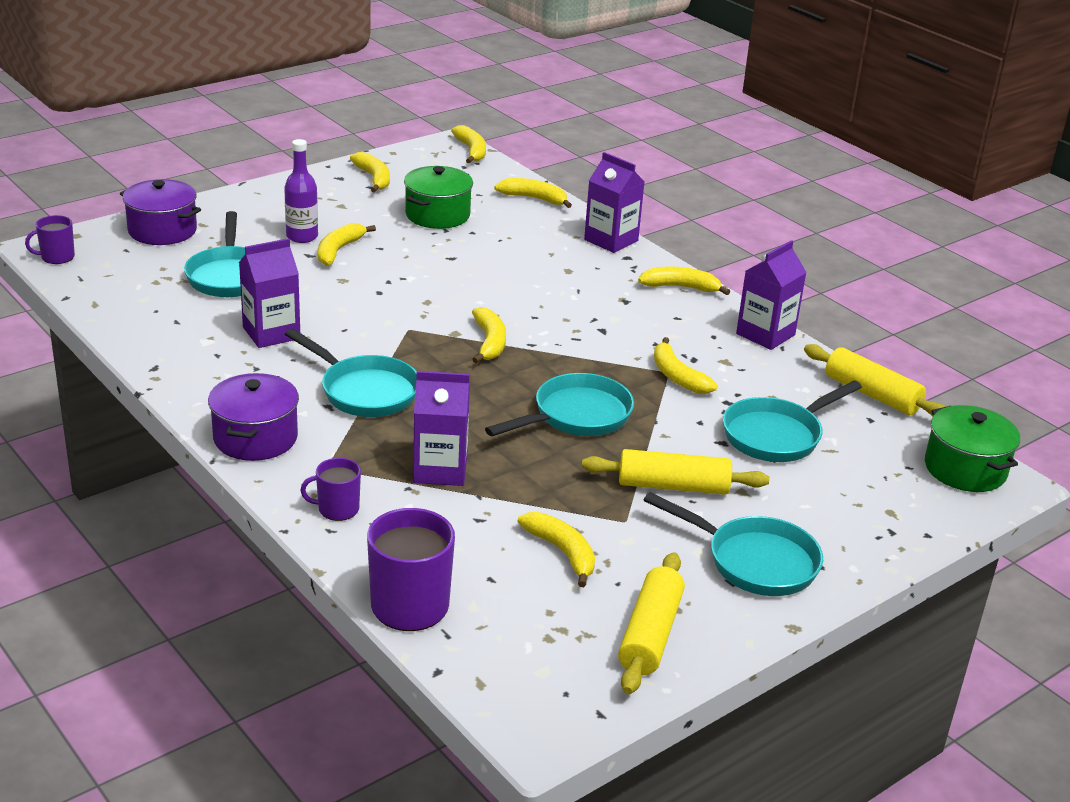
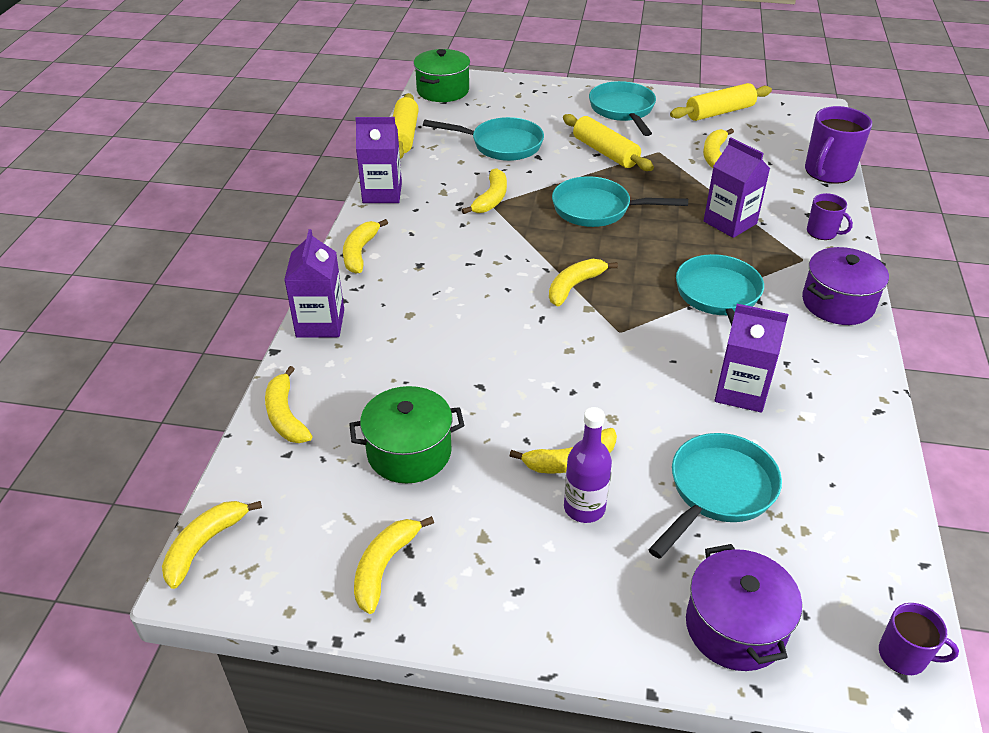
camera: 130 degrees left, 10 degrees up
yellow banana [638,267,730,295] -> yellow banana turned 45 degrees clockwise [343,219,388,273]

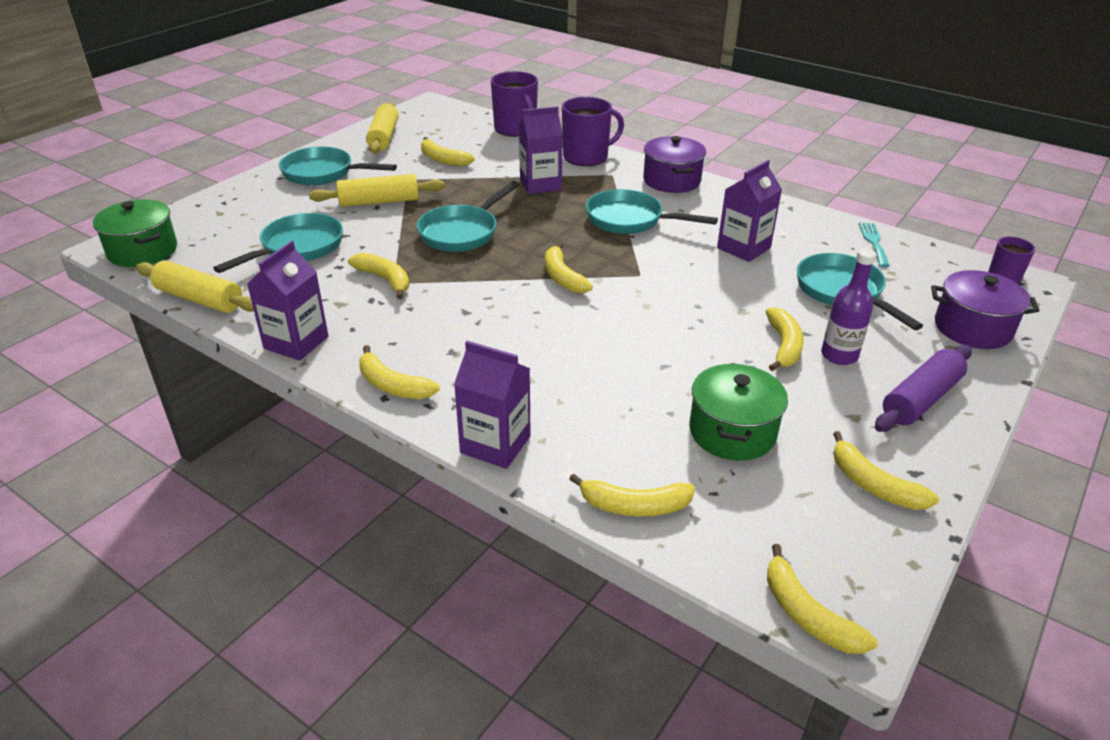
camera: 65 degrees left, 5 degrees down
purple mug [807,193,853,240] -> purple mug [562,97,624,166], size x1.78
none -> turquoise fork [859,223,890,267]
none -> purple rolling pin [875,345,972,432]

